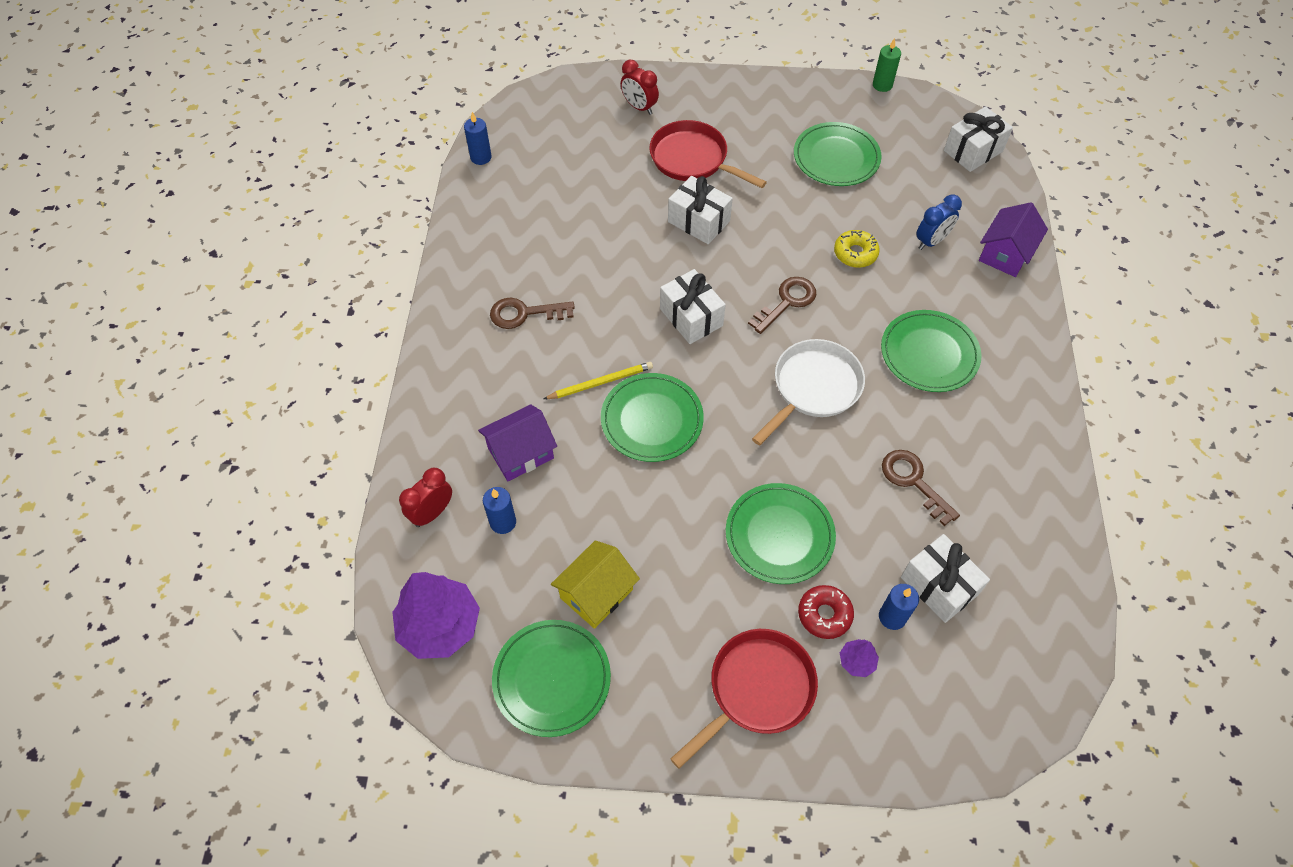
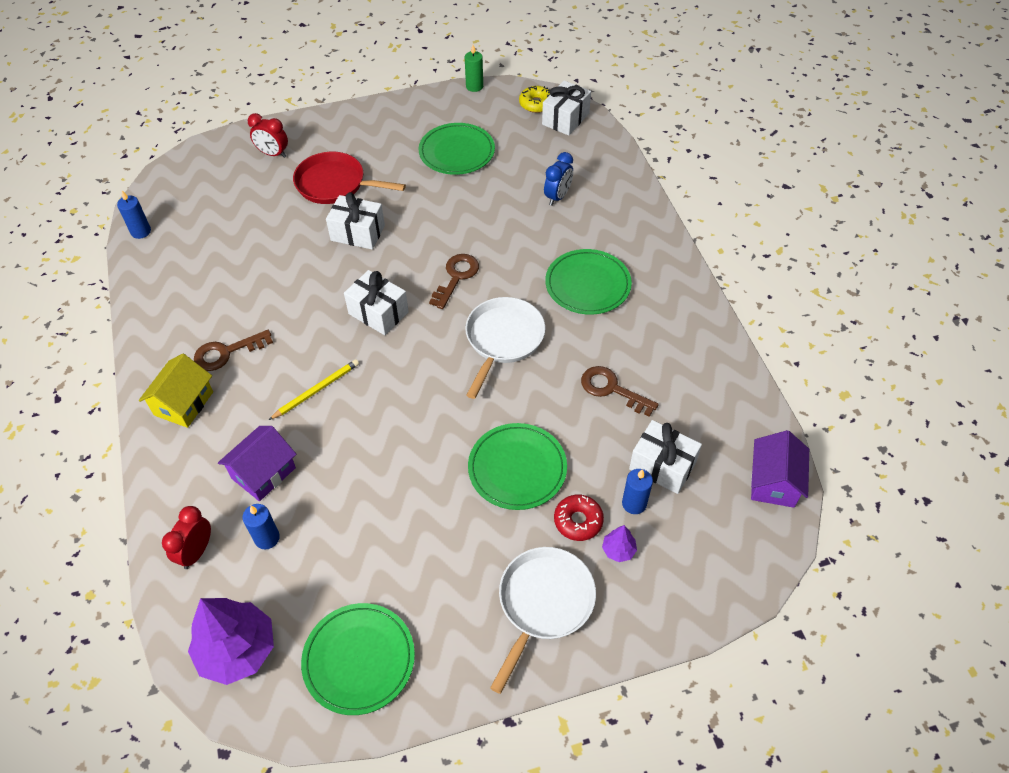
camera: 20 degrees left, 5 degrees down
yellow house [551,540,640,629] -> yellow house moved to [139,353,213,428]
green plate [601,373,704,462] -> none
red pan [670,629,818,769] -> white pan [490,547,596,694]
yellow donut [834,230,880,268] -> yellow donut moved to [519,85,550,113]
purple house [979,202,1048,277] -> purple house moved to [751,430,809,508]

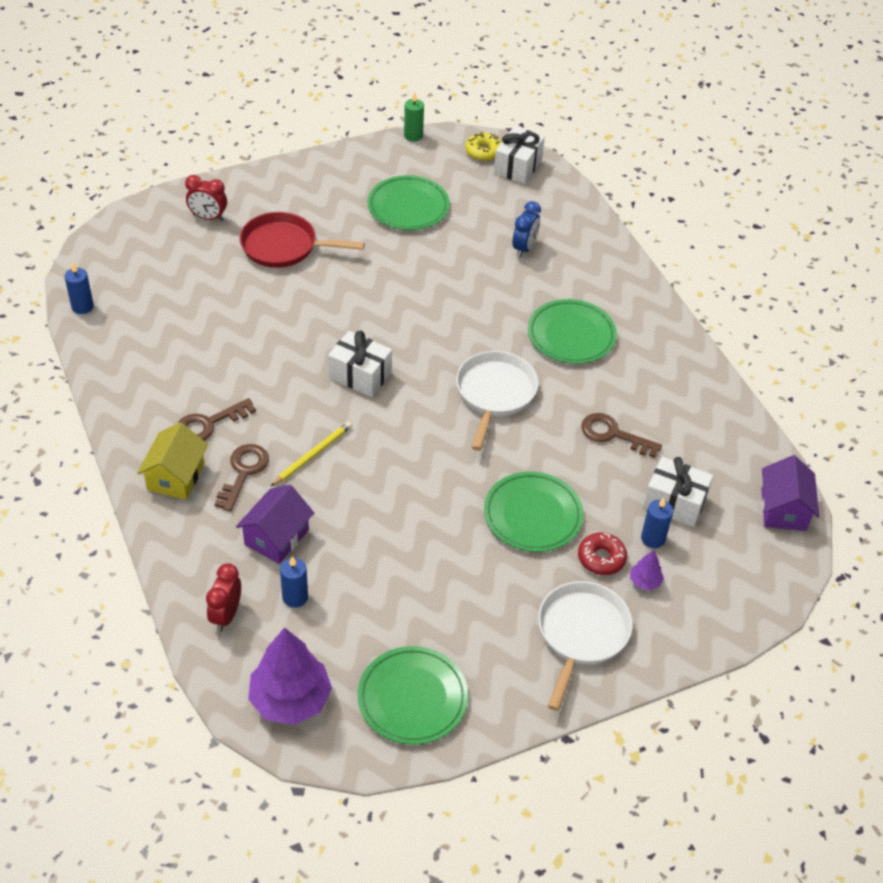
camera: 10 degrees left, 5 degrees down
white gift [326,192,385,250] -> none
brown key [429,254,479,309] -> brown key moved to [215,444,269,512]

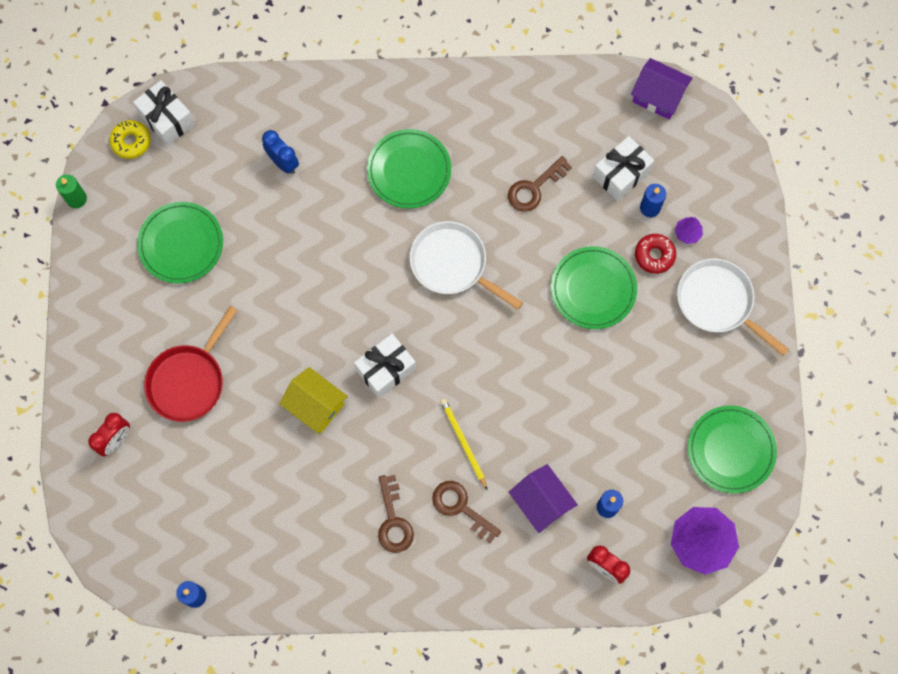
camera: 65 degrees left, 25 degrees up
yellow house [137,422,208,500] -> yellow house moved to [279,367,348,433]

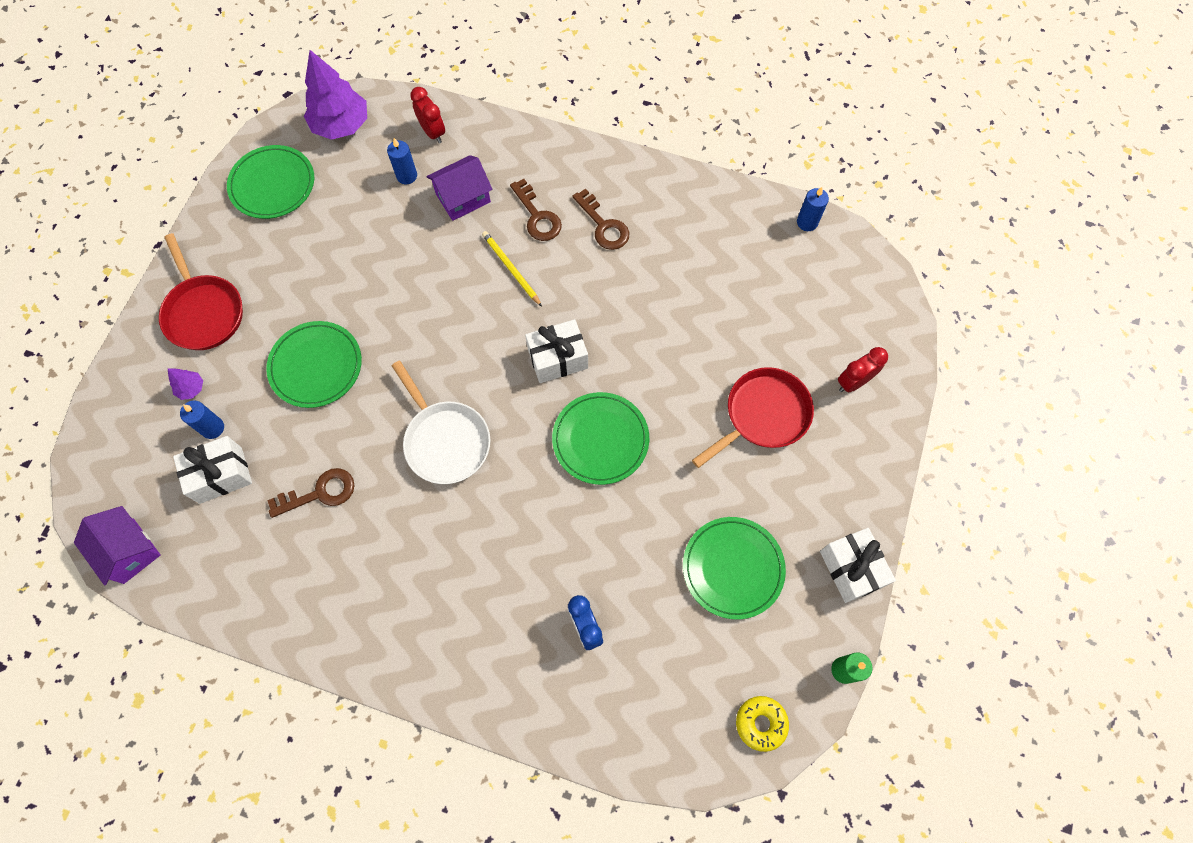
camera: 160 degrees left, 5 degrees down
white gift [133,80,195,146] -> white gift moved to [820,528,896,603]
yellow house [279,367,348,433] -> none
green plate [367,129,451,209] -> green plate moved to [552,392,649,485]
brown key [378,475,414,553] -> brown key turned 135 degrees clockwise [572,189,629,250]
yellow pencil [440,399,487,489] -> yellow pencil turned 150 degrees clockwise [482,231,542,307]
purple house [509,464,578,533] -> purple house turned 75 degrees clockwise [427,155,493,221]
red donut [635,234,676,274] -> none
white pan [677,258,789,356] -> red pan [159,233,243,350]

